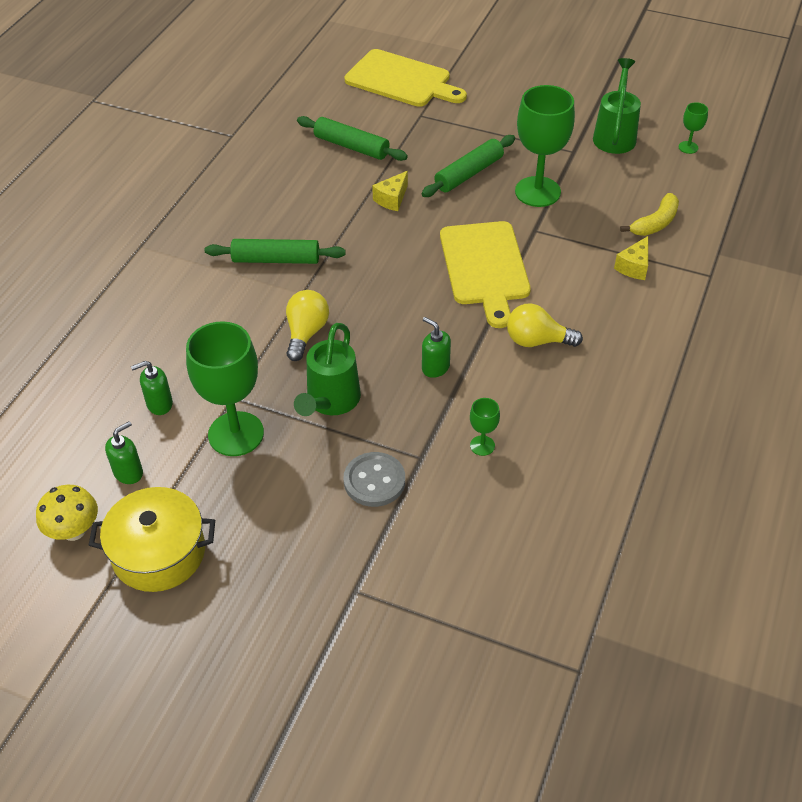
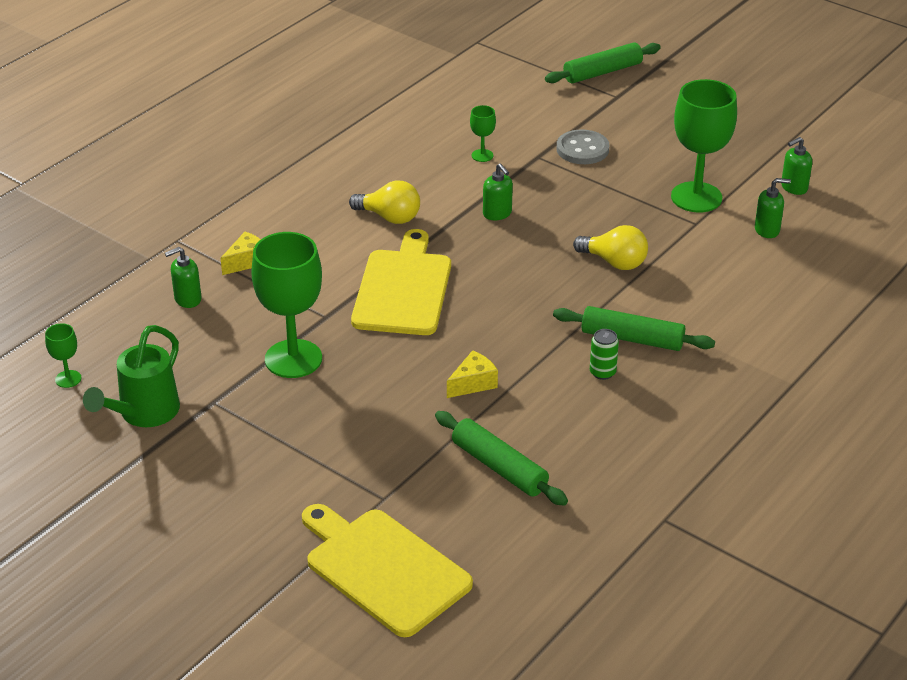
camera: 165 degrees left, 10 degrees down
yellow mushroom [36,485,98,541] -> none
yellow pot [89,487,215,592] -> none
yellow light bulb [286,290,329,361] -> yellow light bulb turned 90 degrees counterclockwise [573,225,648,270]
green watering can [294,323,361,416] -> none
green rolling pin [421,135,515,197] -> green rolling pin moved to [545,42,661,83]
yellow banana [620,193,679,236] -> green soap dispenser [165,247,202,308]
none -> green can [590,329,619,380]

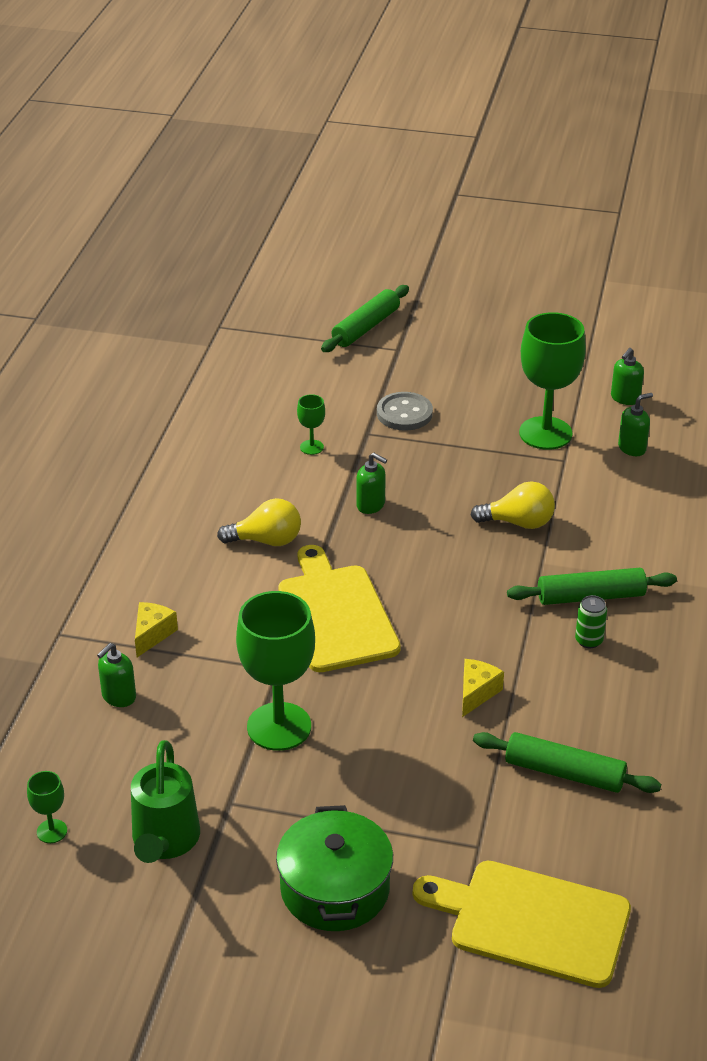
camera: 25 degrees left, 0 degrees up
none -> green pot [276,805,393,931]

